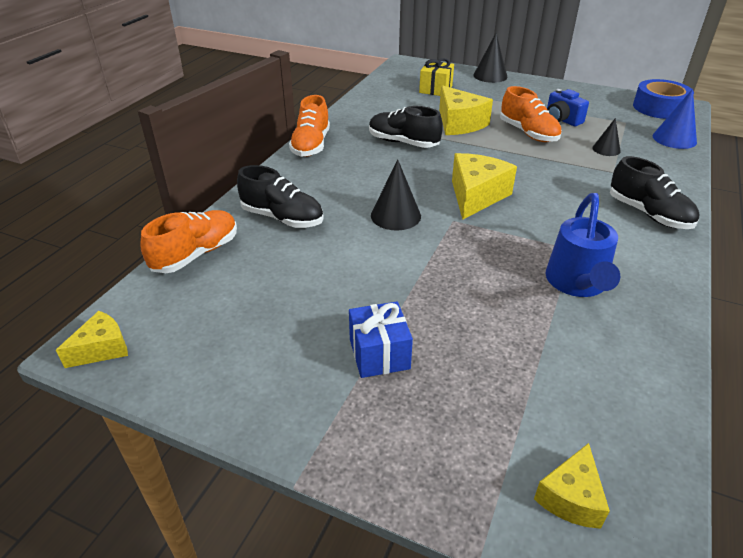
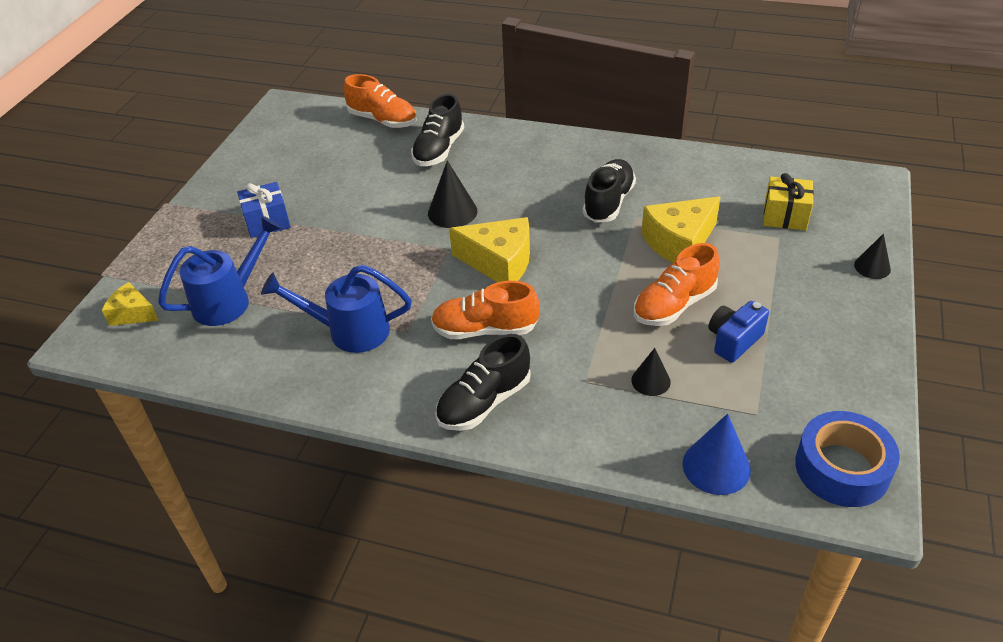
camera: 85 degrees right, 5 degrees up
yellow cheese [56,311,128,368] -> none
orange shoe [289,95,330,157] -> orange shoe moved to [431,281,540,339]
black cone [473,33,508,83] -> black cone [854,233,891,279], size x0.63
none -> blue watering can [158,216,282,326]

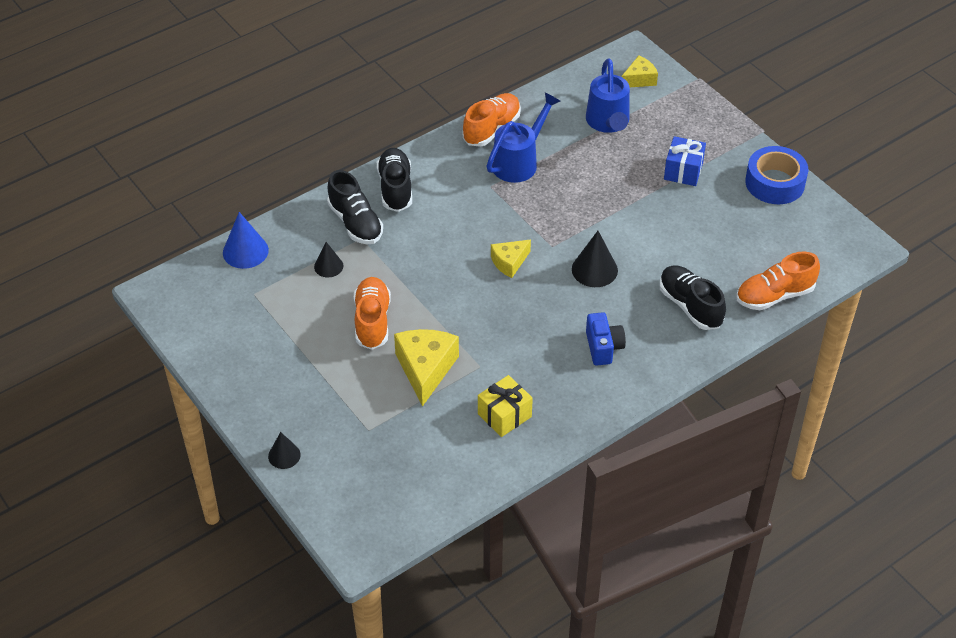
camera: 125 degrees right, 5 degrees up
orange shoe [431,281,540,339] -> orange shoe moved to [463,93,521,147]
yellow cheese [449,217,530,282] -> yellow cheese [491,240,531,278], size x0.59
black shoe [583,159,636,223] -> black shoe moved to [327,170,383,244]
blue camera [709,301,769,363] -> blue camera moved to [586,312,626,366]
yellow gift [764,173,814,230] -> yellow gift moved to [478,375,533,437]
blue tape [795,411,900,507] -> blue tape moved to [745,146,809,204]

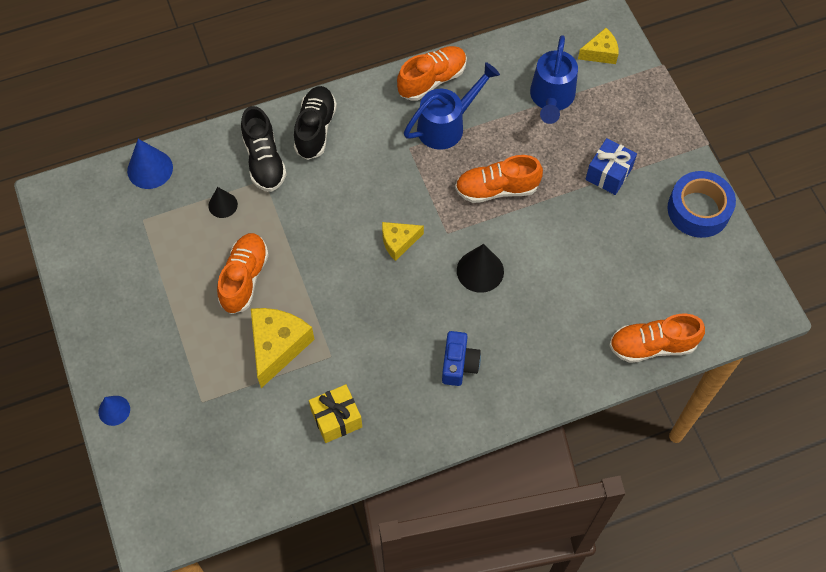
camera: 15 degrees right, 15 degrees up
black cone [268,432,301,469] -> blue cone [98,396,130,426]
black shoe [659,265,726,330] -> none
none -> orange shoe [455,155,543,203]

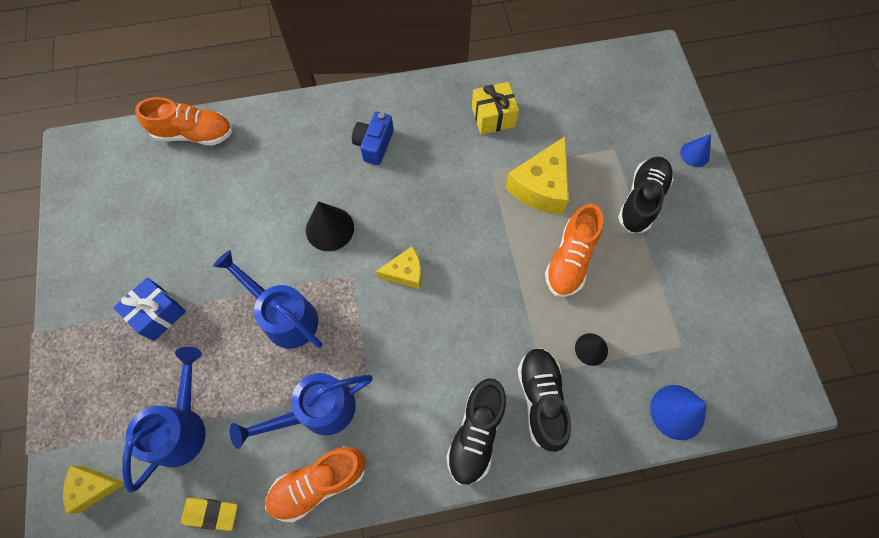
camera: 170 degrees left, 5 degrees up
orange shoe [455,155,543,203] -> blue watering can [213,250,323,349]
blue tape [667,171,736,238] -> none
none -> yellow eraser [181,497,238,531]
none -> black shoe [618,156,674,233]

